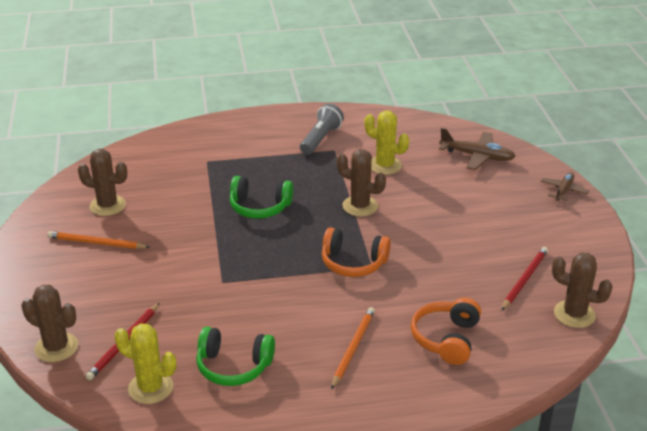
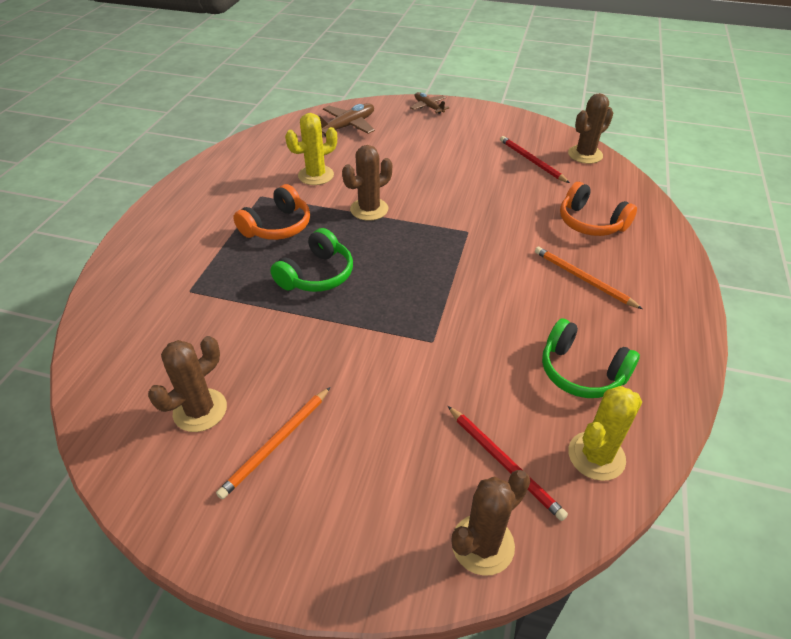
camera: 65 degrees left, 10 degrees up
green headphones [196,327,275,386] -> green headphones turned 90 degrees clockwise [542,319,640,398]
grey flashlight [300,104,344,155] -> none
orange headphones [322,227,391,277] -> orange headphones moved to [233,184,310,240]

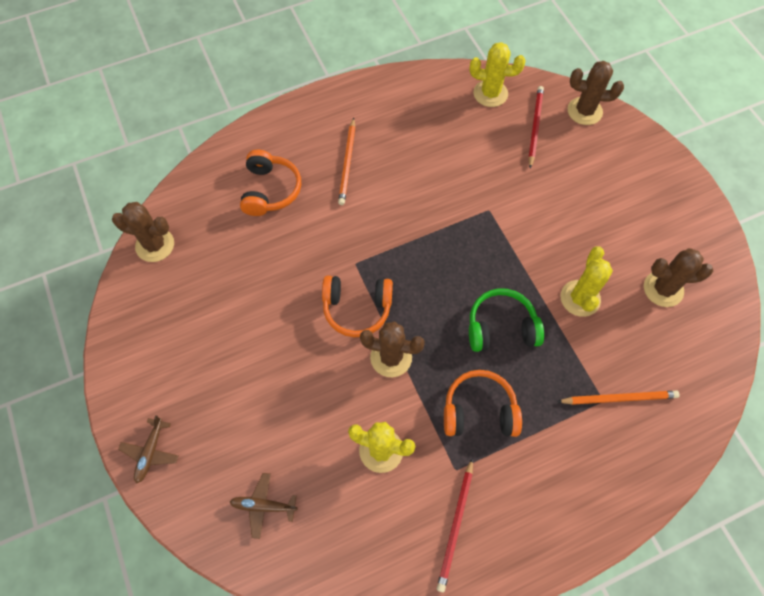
camera: 130 degrees left, 20 degrees up
orange pencil [216,387,330,499] -> orange pencil moved to [557,391,680,405]
brown plane [318,103,375,136] -> brown plane [230,473,297,539], size x0.64
red pencil [500,136,570,183] -> red pencil moved to [437,458,473,592]
green headphones [542,319,640,398] -> none
none -> orange headphones [322,276,393,337]
none -> yellow cactus [561,246,613,317]

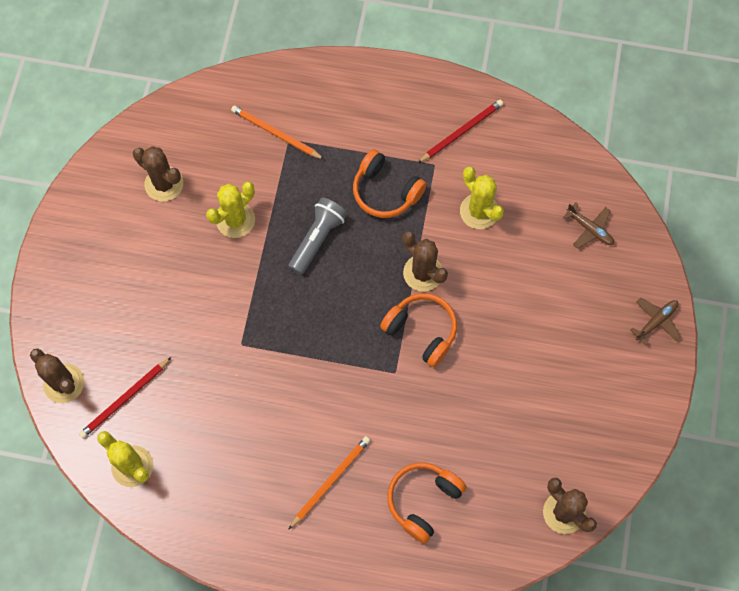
camera: 145 degrees left, 5 degrees up
green headphones [469,288,544,352] -> grey flashlight [288,197,348,275]

